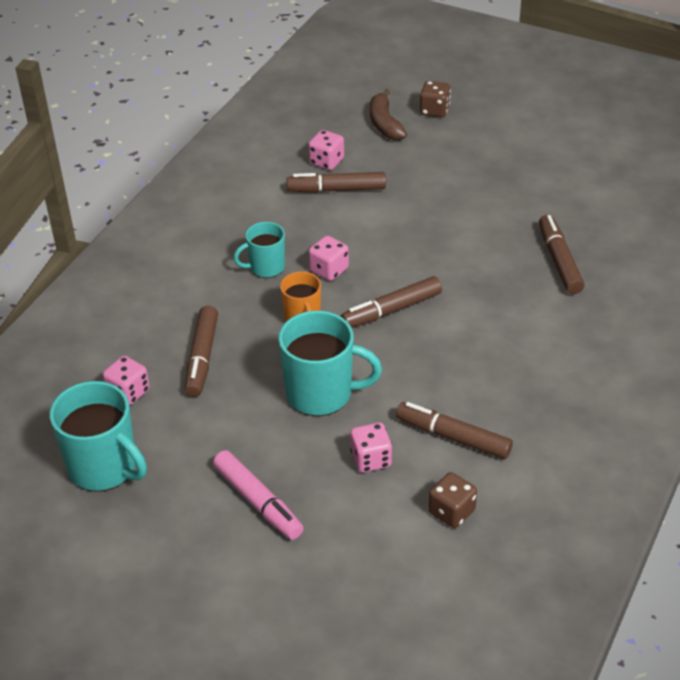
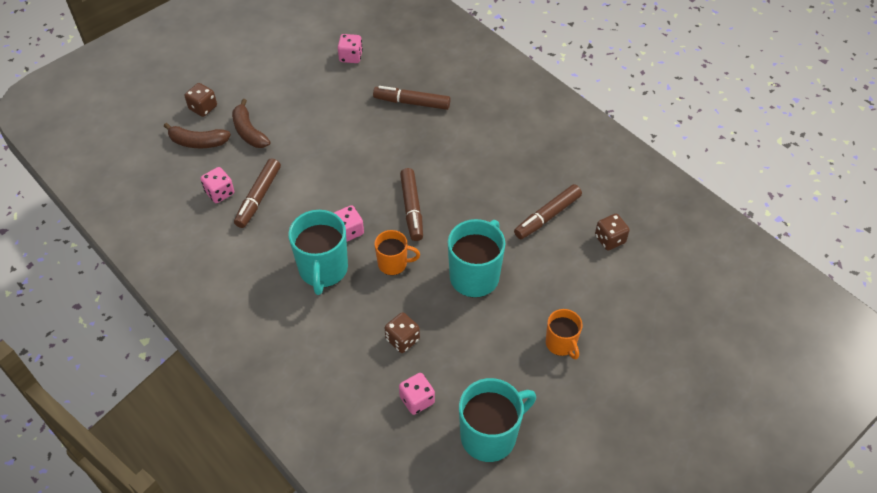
camera: 70 degrees left, 10 degrees up
brown marker [185,306,218,397] -> brown dice [385,312,420,353]
pink marker [213,450,304,540] -> orange mug [546,309,583,359]
turquoise mug [233,222,285,278] -> turquoise mug [288,210,348,295], size x1.70
pink dice [350,422,392,473] -> pink dice moved to [338,34,363,63]
none -> brown banana [232,99,270,148]

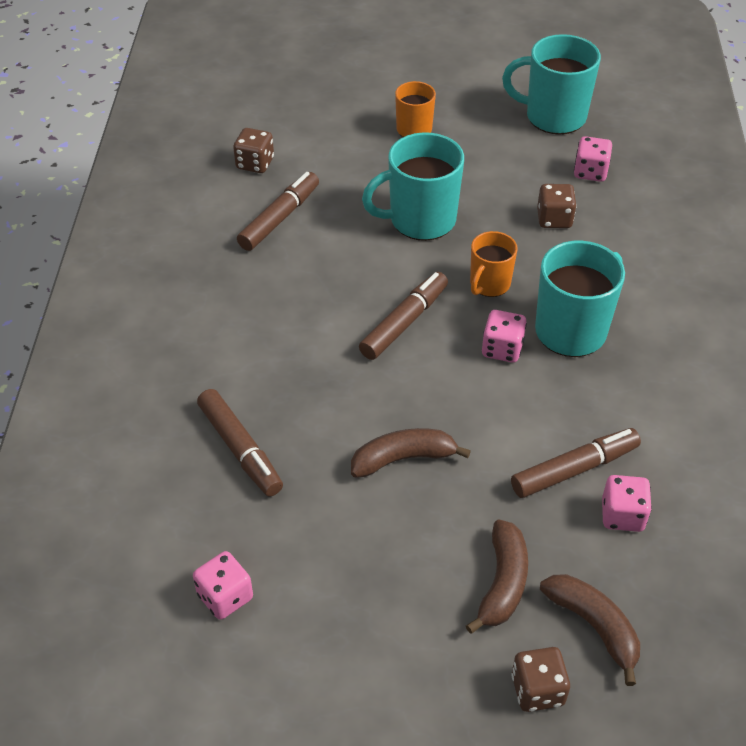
camera: 135 degrees left, 5 degrees down
orange mug [374,230,420,275] -> orange mug turned 105 degrees counterclockwise [470,231,518,297]
brown marker [514,184,582,239] -> brown marker turned 60 degrees counterclockwise [237,172,319,251]
none -> brown banana [351,428,471,478]

